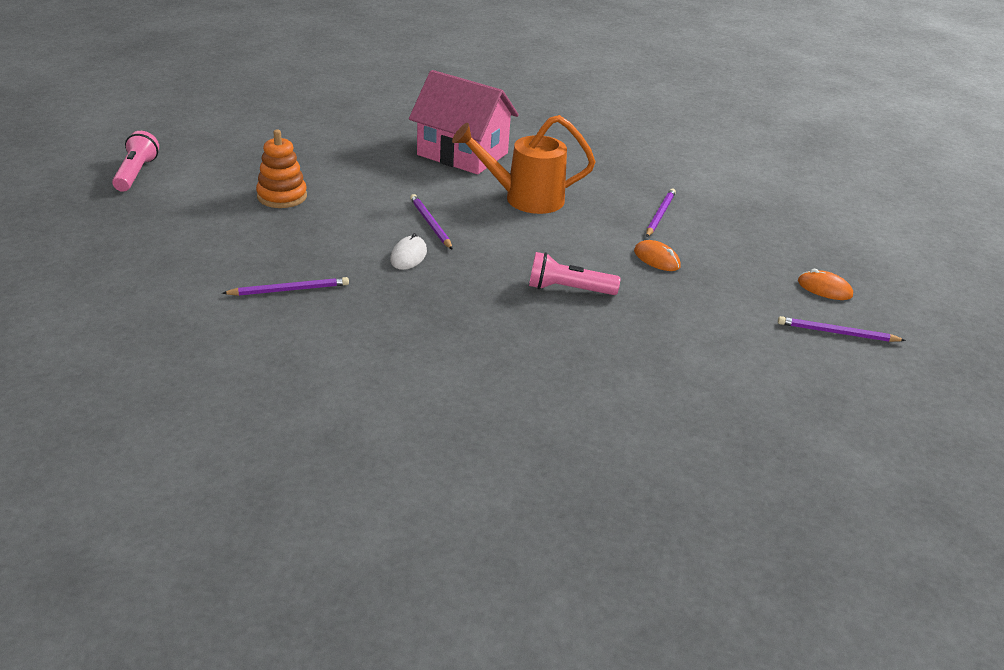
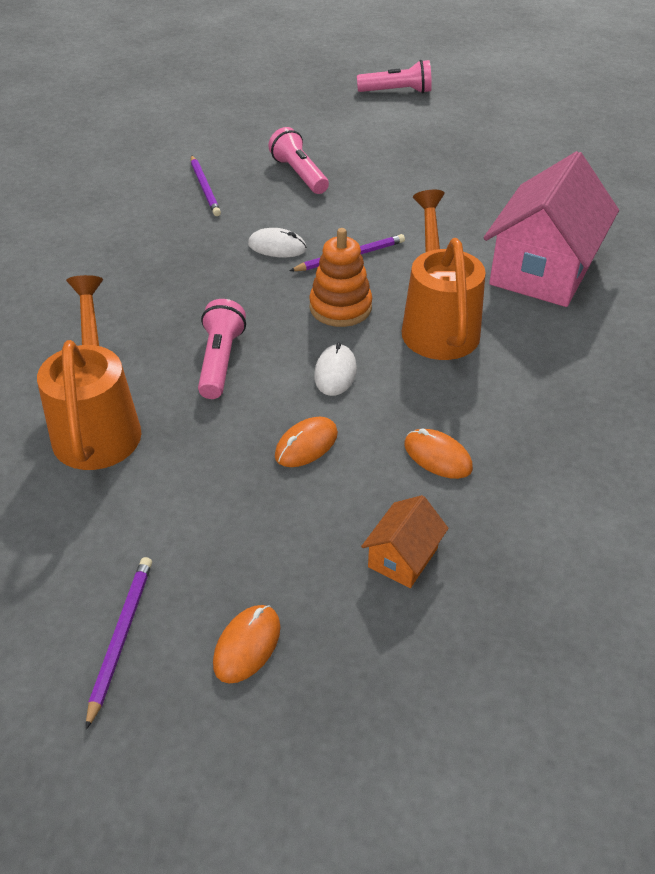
camera: 90 degrees right, 10 degrees up
orange stacking toy [256,130,307,208] -> orange stacking toy moved to [309,228,372,327]
purple pencil [646,189,676,237] -> orange mouse [404,428,473,479]
none -> orange watering can [37,275,141,470]
none -> pink flashlight [268,127,329,194]
none -> white mouse [314,342,357,396]
none -> orange house [361,495,449,588]

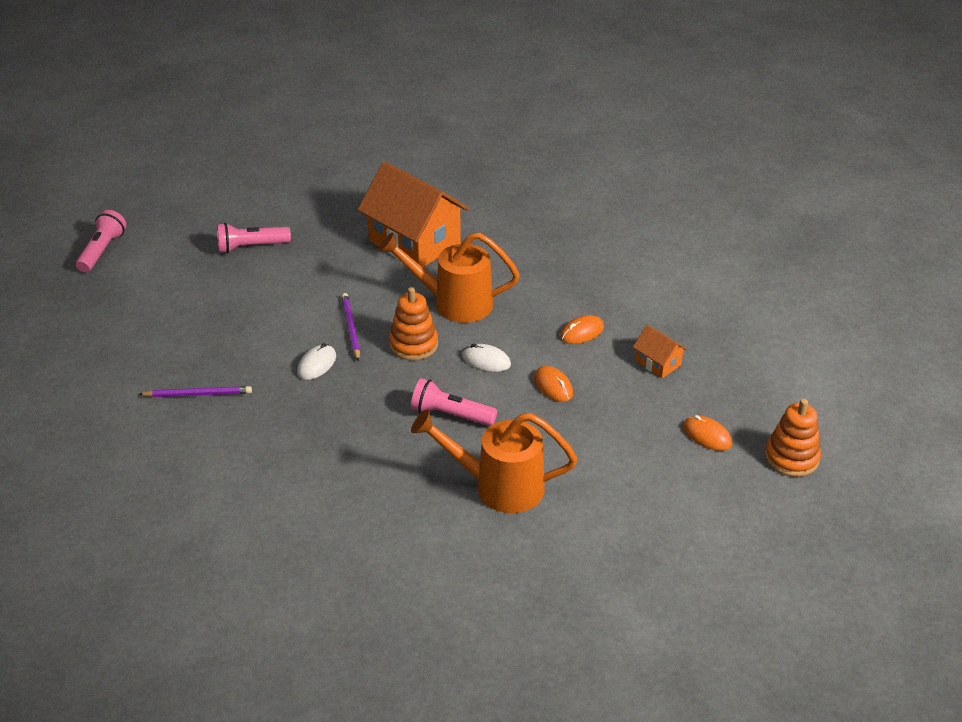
camera: 75 degrees left, 5 degrees down
purple pencil [86,557,152,730] -> none
pink flashlight [268,127,329,194] -> pink flashlight moved to [217,223,291,253]
pink house [484,151,619,307] -> orange house [358,162,469,268]
none -> orange stacking toy [765,399,821,477]

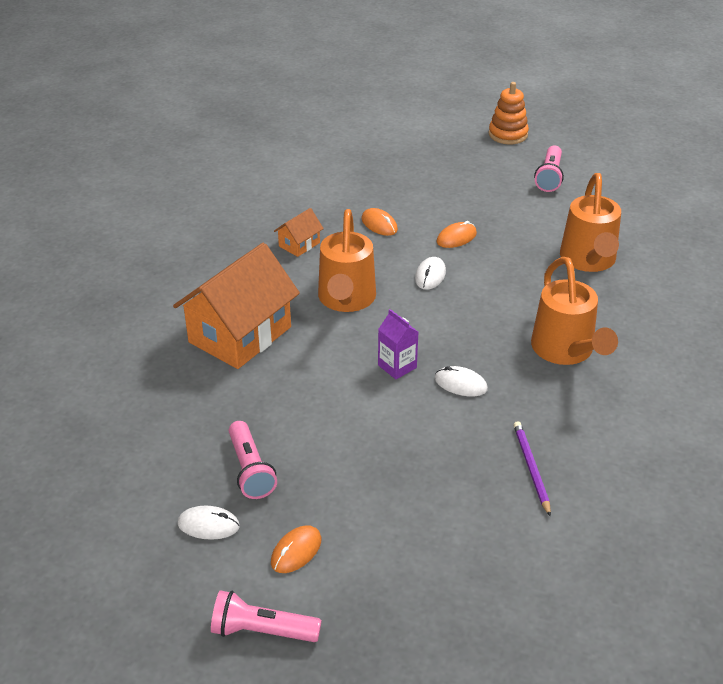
camera: 95 degrees left, 0 degrees up
purple pencil [341,293,360,361] -> purple carton [378,309,418,379]
orange stacking toy [389,287,438,360] -> none
pink flashlight [411,378,497,426] -> pink flashlight moved to [534,145,564,192]
orange house [633,325,688,378] -> orange house moved to [274,208,324,257]
orange mouse [683,415,732,451] -> orange mouse moved to [271,525,321,573]
none -> white mouse [178,506,240,540]
none -> orange watering can [531,257,618,365]

